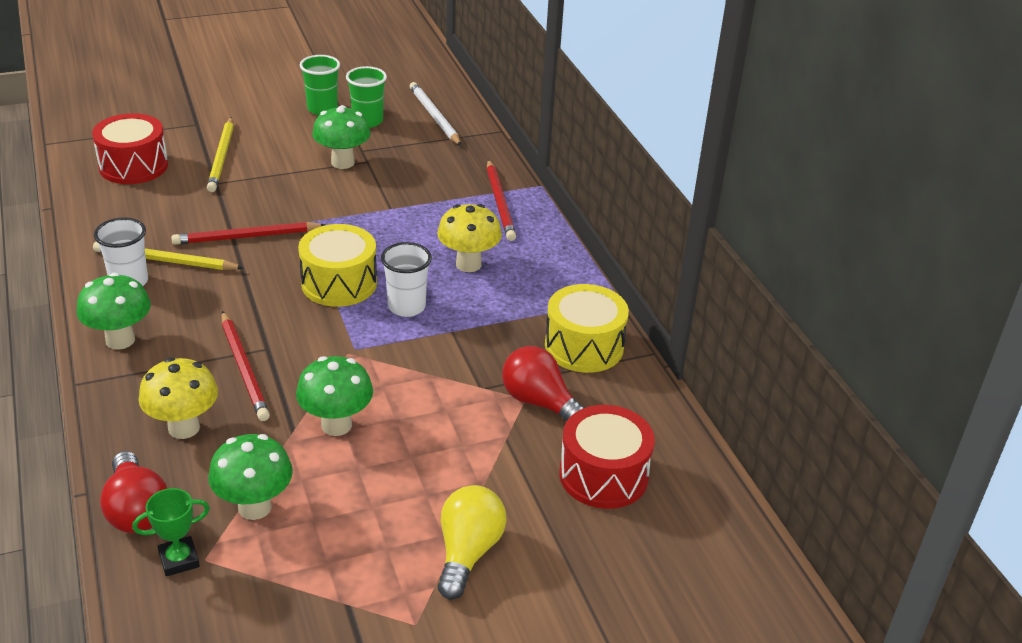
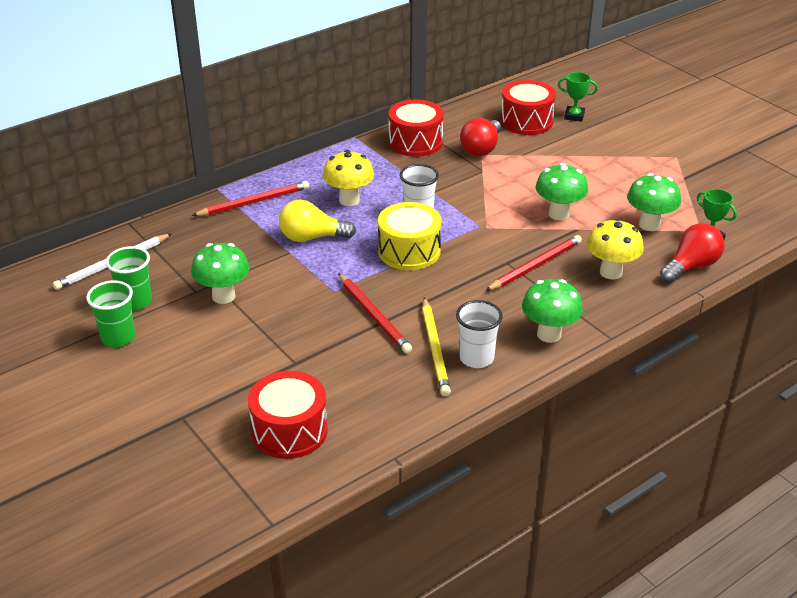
camera: 105 degrees left, 0 degrees up
yellow pencil [207,117,234,192] -> none
yellow light bulb [438,485,507,600] -> yellow light bulb moved to [279,200,356,242]
yellow drum [545,284,629,373] -> red drum [388,99,444,157]
none -> green trophy [558,72,598,122]

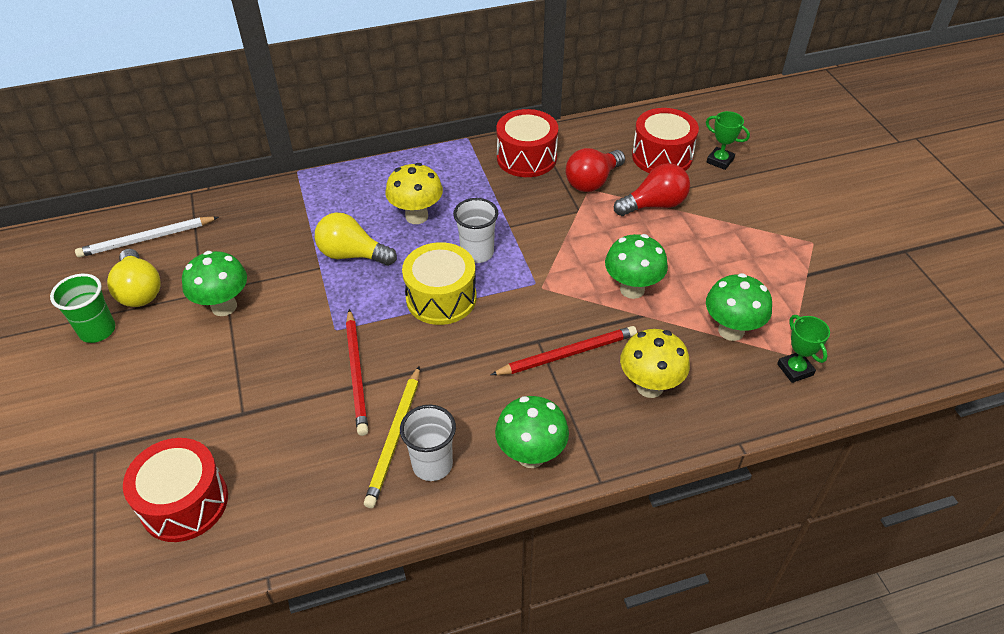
camera: 20 degrees right, 10 degrees up
green cup [106,246,152,311] -> yellow light bulb [107,249,160,307]
red pencil [192,181,309,216] -> none
red light bulb [660,223,725,283] -> red light bulb moved to [614,163,690,216]

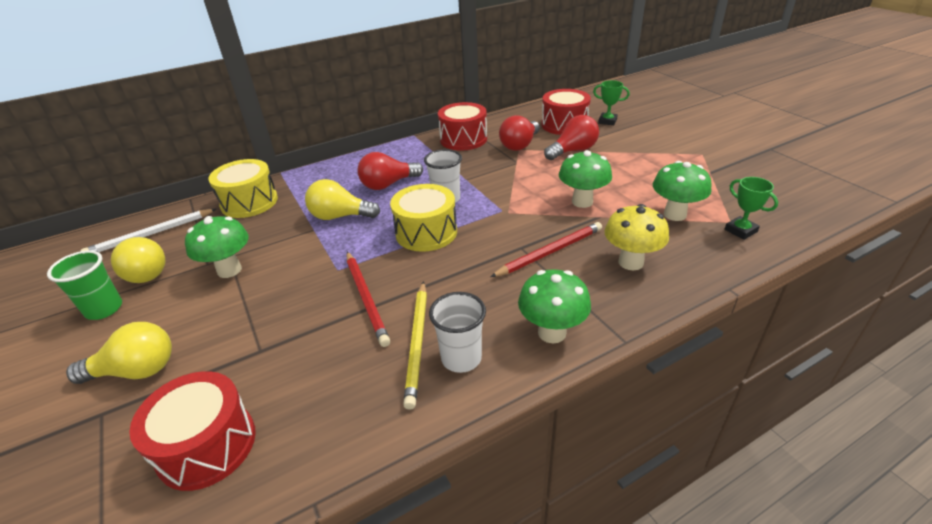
camera: 10 degrees left, 10 degrees down
yellow mushroom [386,163,443,224] -> red light bulb [357,152,423,190]
none -> yellow light bulb [66,322,172,384]
none -> yellow drum [208,159,278,218]

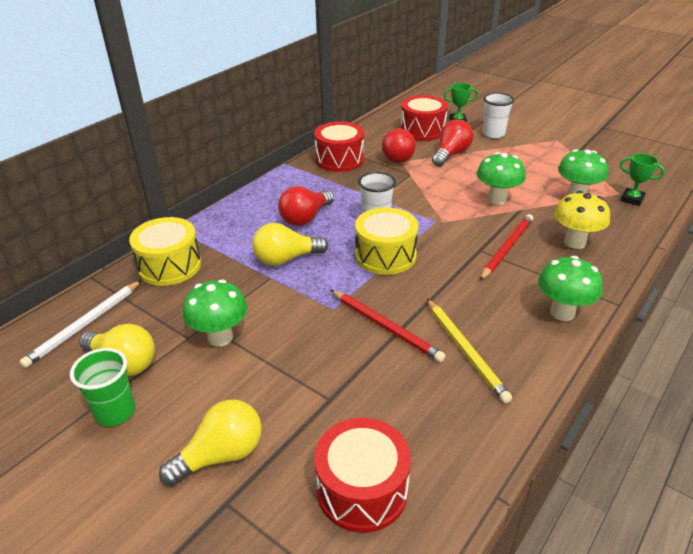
camera: 25 degrees left, 0 degrees up
white cup [429,292,486,373] -> white cup moved to [483,93,514,138]

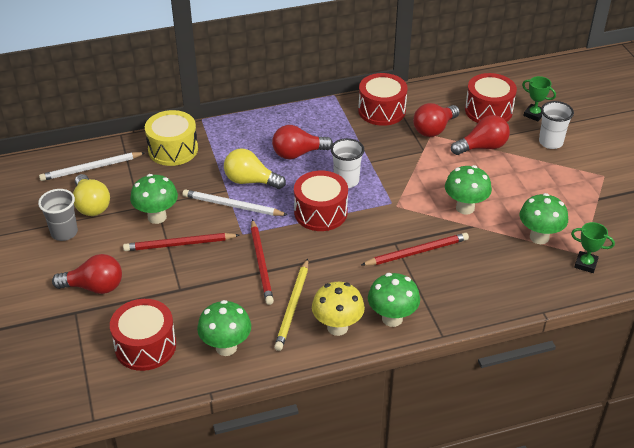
camera: 35 degrees right, 5 degrees up
green cup [70,348,135,426] -> grey cup [38,189,78,241]
yellow light bulb [159,400,262,486] -> red light bulb [52,254,122,294]
yellow drum [355,207,419,275] -> red drum [294,171,348,231]
yellow mushroom [554,191,610,249] -> yellow mushroom moved to [312,282,365,336]
green trophy [620,153,665,206] -> green trophy turned 45 degrees counterclockwise [571,222,615,273]
none -> red pencil [123,233,239,251]
none -> white pencil [183,189,288,216]
none -> green mushroom [197,300,251,356]

